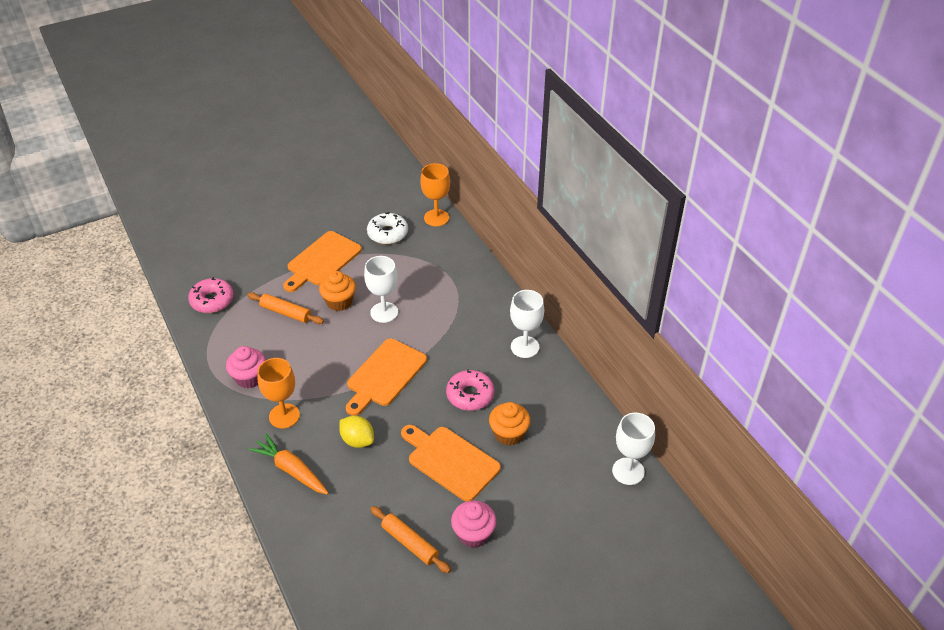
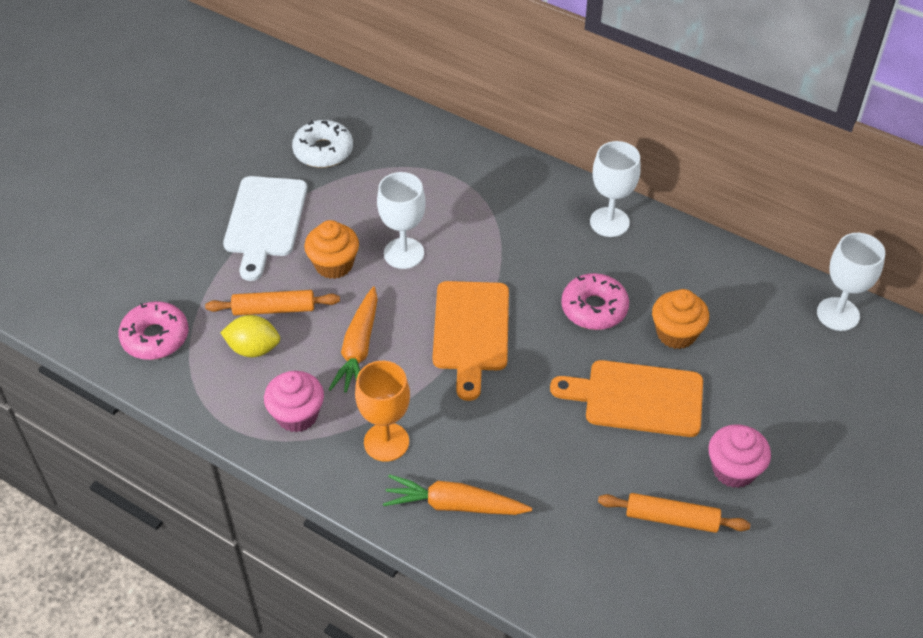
camera: 30 degrees left, 5 degrees up
orange cutting board [283,231,362,292] -> white cutting board [223,176,307,281]
yellow lemon [339,415,374,448] -> yellow lemon moved to [220,315,280,357]
orange goblet [420,163,450,226] -> none
none -> orange carrot [328,286,378,393]

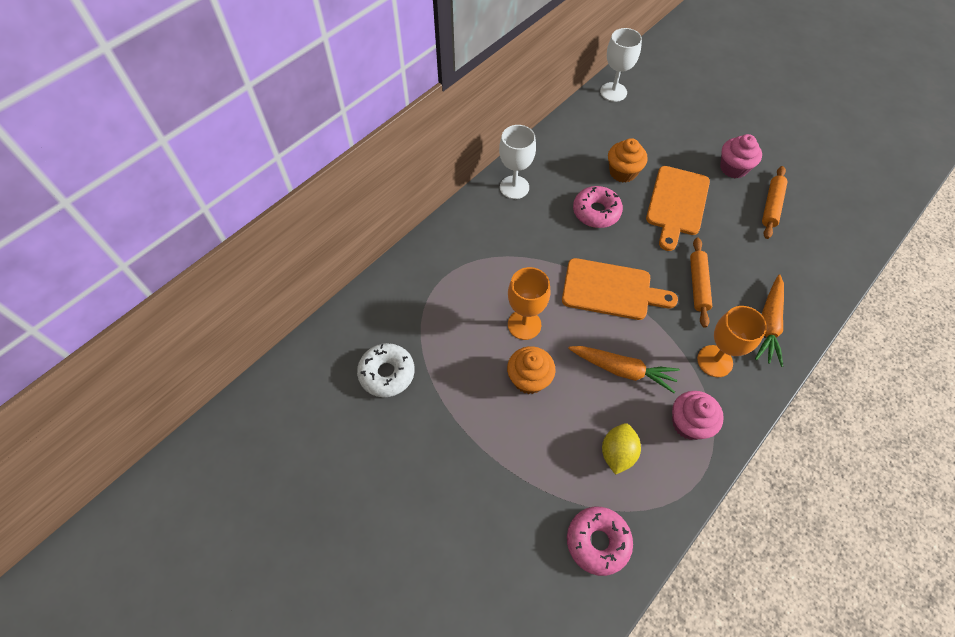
camera: 80 degrees left, 10 degrees up
orange rolling pin [205,290,340,316] -> orange rolling pin moved to [690,237,712,328]
white cutting board [223,176,307,281] -> none
white goblet [377,172,426,269] -> orange goblet [508,267,550,340]

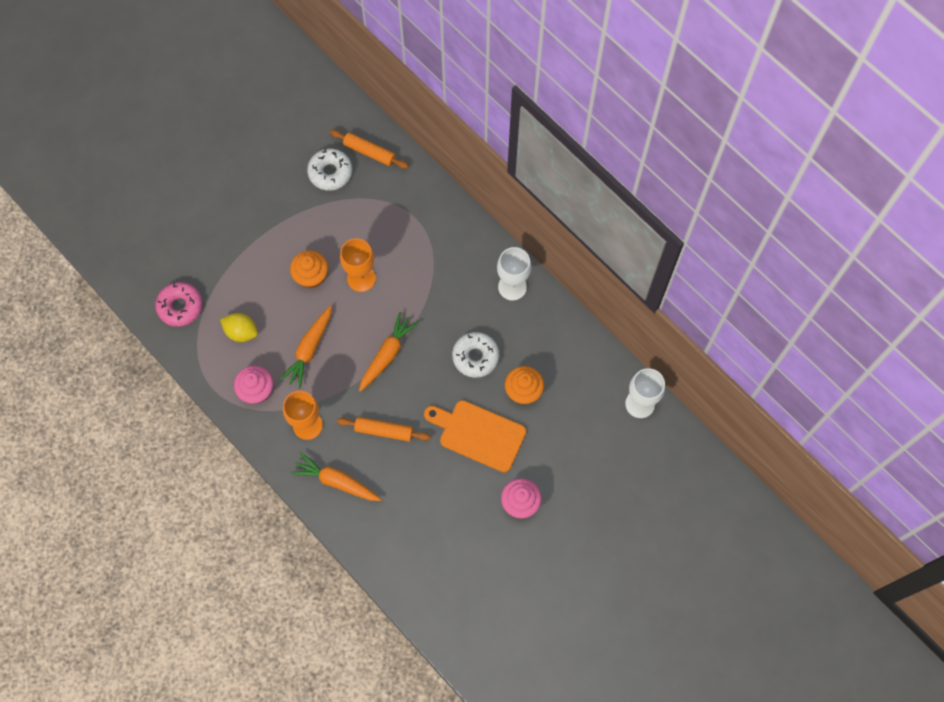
camera: 95 degrees right, 10 degrees up
orange cutting board [562,258,678,320] -> orange carrot [359,312,419,392]
pink donut [573,186,623,228] -> white donut [452,332,499,378]
orange rolling pin [762,166,788,239] -> orange rolling pin moved to [330,130,409,169]

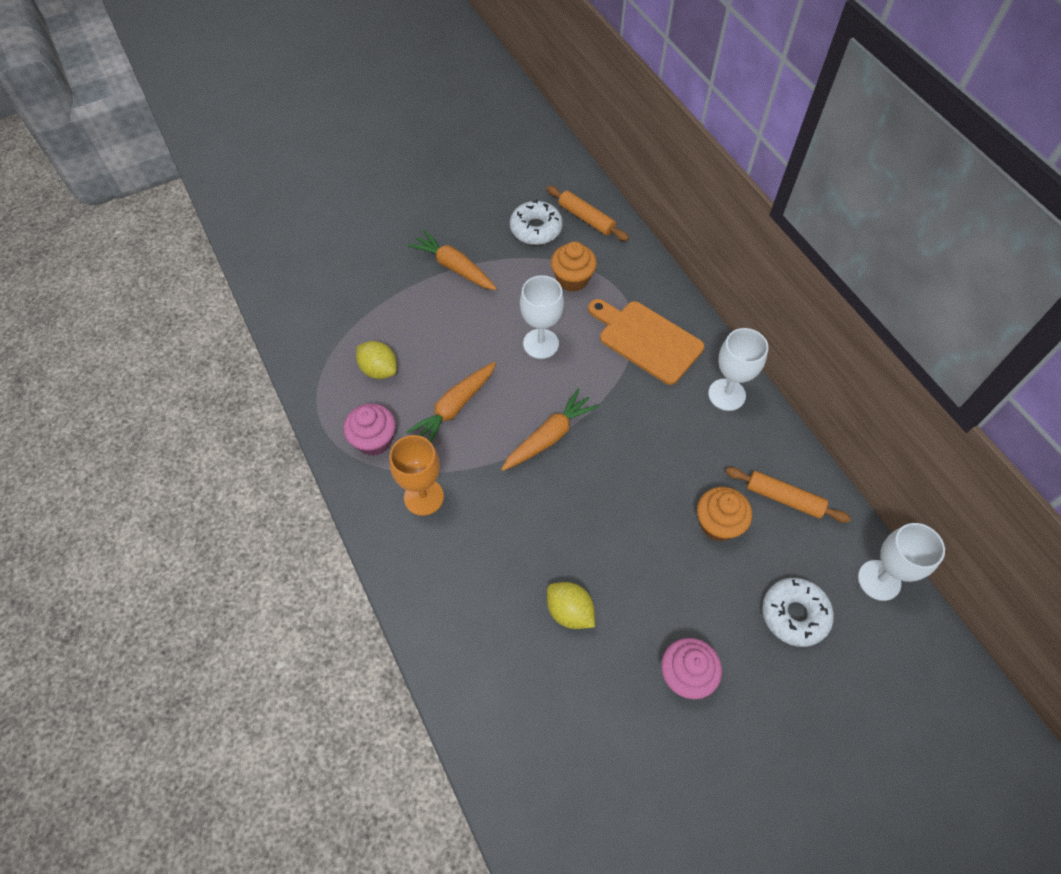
camera: 15 degrees right, 10 degrees down
pink donut [155,282,202,327] -> none
orange cupcake [290,250,328,288] -> orange cupcake moved to [551,241,597,292]
orange carrot [291,453,381,501] -> orange carrot moved to [408,230,497,290]
orange rolling pin [337,417,431,442] -> orange rolling pin moved to [725,467,851,523]
orange goblet [340,238,376,292] -> white goblet [520,275,564,359]
orange cutting board [424,400,526,473] -> orange cutting board moved to [588,299,704,385]
white donut [452,332,499,378] -> white donut moved to [762,578,834,647]
none -> yellow lemon [547,582,595,629]

